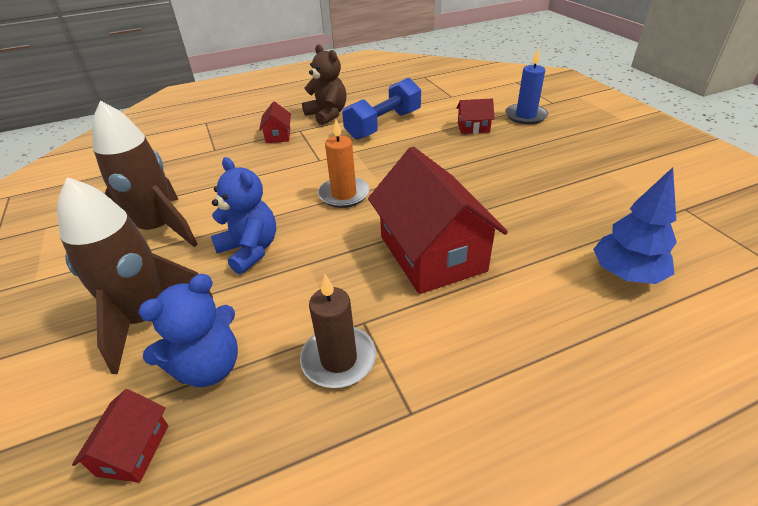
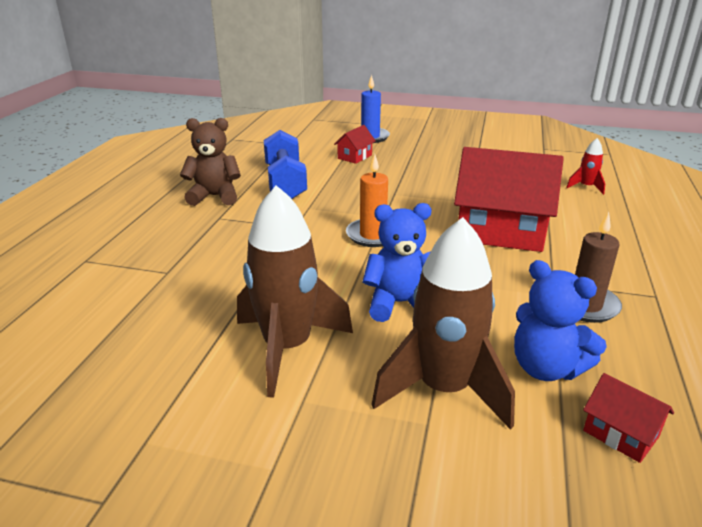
camera: 55 degrees left, 10 degrees down
blue teddy bear [138,274,238,387] -> blue teddy bear turned 135 degrees clockwise [514,260,607,381]
red house [259,101,291,143] -> none
blue tree [593,167,677,284] -> red rocket [566,138,605,195]

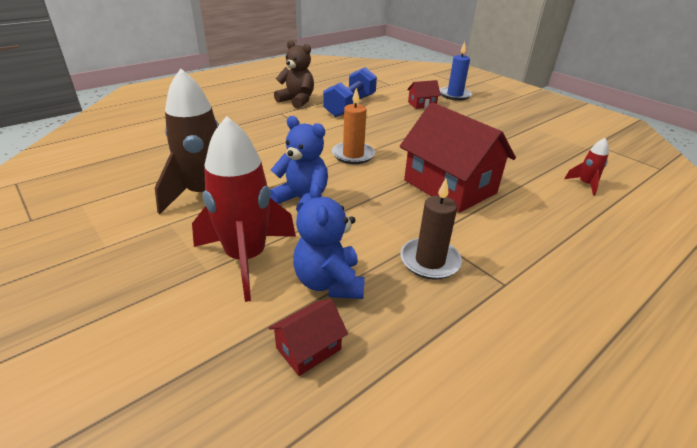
camera: 35 degrees right, 5 degrees up
brown rocket [371,217,515,430] -> red rocket [192,116,296,302]
red house [583,373,674,463] -> red house turned 60 degrees clockwise [269,299,348,376]

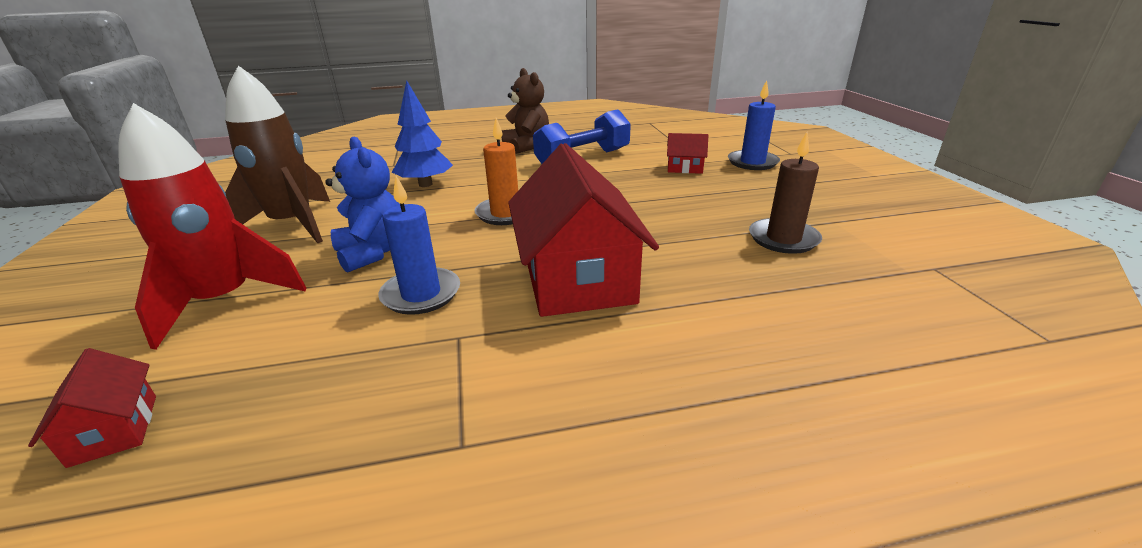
camera: 30 degrees right, 5 degrees down
red house [269,299,348,376] -> red house turned 75 degrees clockwise [28,348,156,468]
blue teddy bear [293,183,365,299] -> none
brown candle [400,179,462,280] -> brown candle moved to [749,132,822,254]
red rocket [564,138,609,196] -> none
none -> blue candle [378,176,460,315]
none -> blue tree [392,80,453,187]

